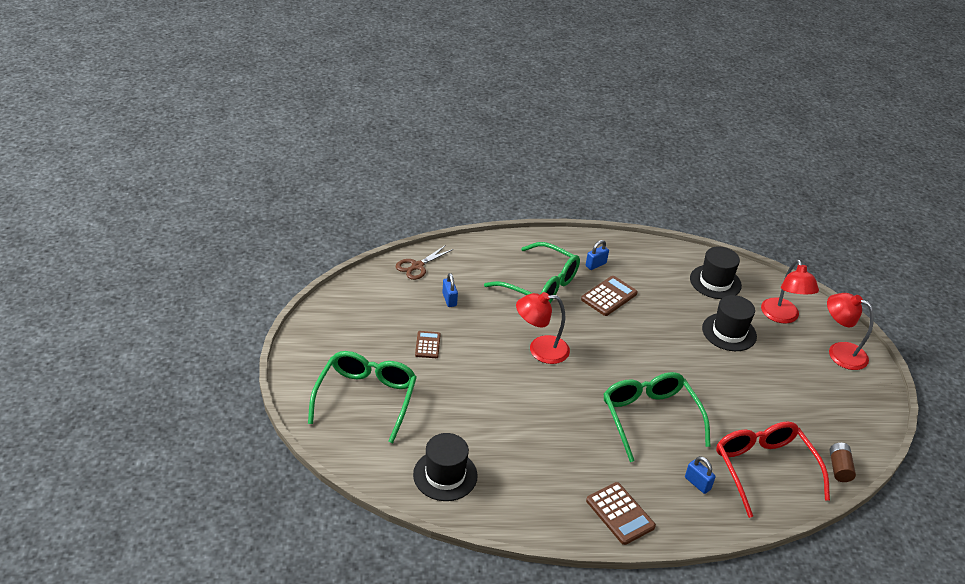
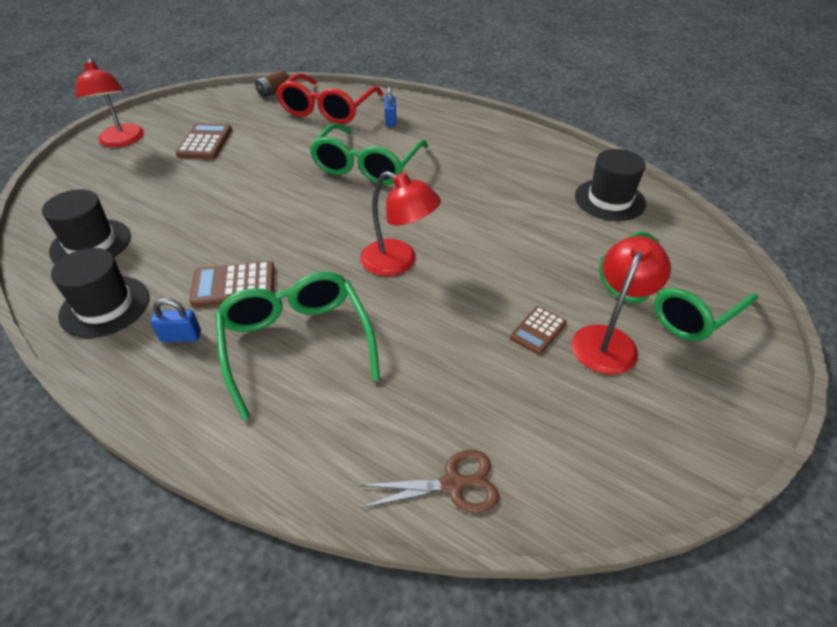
camera: 140 degrees left, 5 degrees up
blue padlock [442,273,458,307] -> none
brown calculator [586,482,656,545] -> brown calculator moved to [175,123,232,159]
black hat [702,295,757,351] -> black hat moved to [51,248,149,338]
red lamp [761,259,819,324] -> red lamp moved to [572,236,671,375]

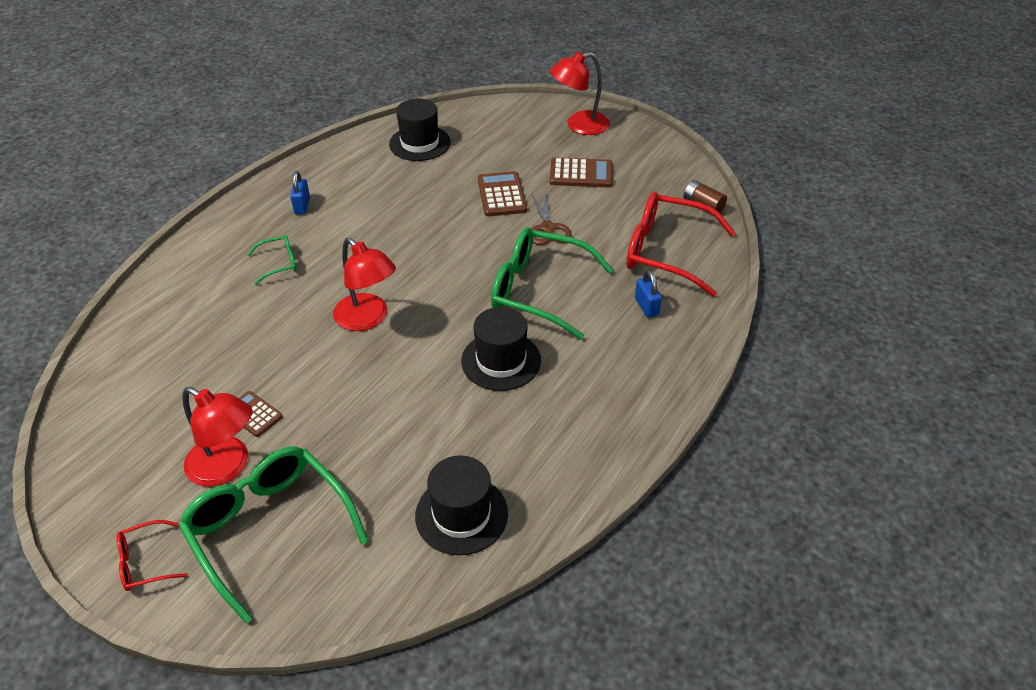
camera: 90 degrees right, 0 degrees up
black hat [51,248,149,338] -> black hat moved to [461,307,541,391]
brown calculator [189,261,275,307] -> brown calculator moved to [478,171,527,216]
green glasses [215,271,380,420] -> green glasses [247,235,297,285], size x0.47
brown scissors [359,450,499,513] -> brown scissors moved to [531,193,572,245]
red lamp [360,171,441,276] -> red lamp turned 75 degrees counterclockwise [333,238,396,331]
blue padlock [384,86,397,127] -> blue padlock turned 75 degrees clockwise [635,270,662,318]
none -> red glasses [116,520,188,591]

